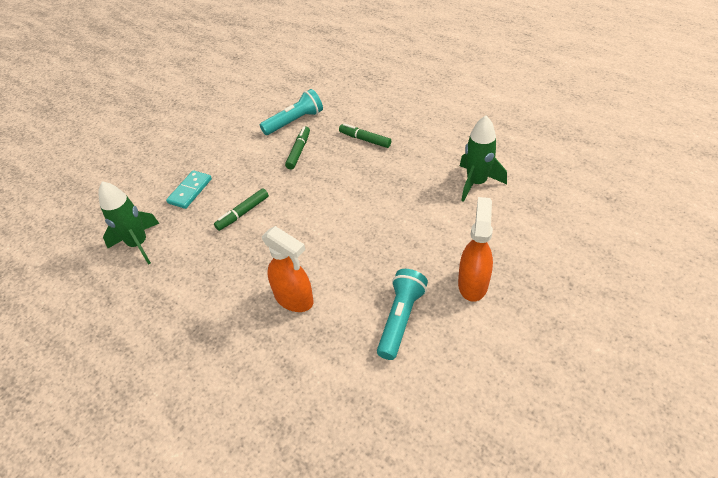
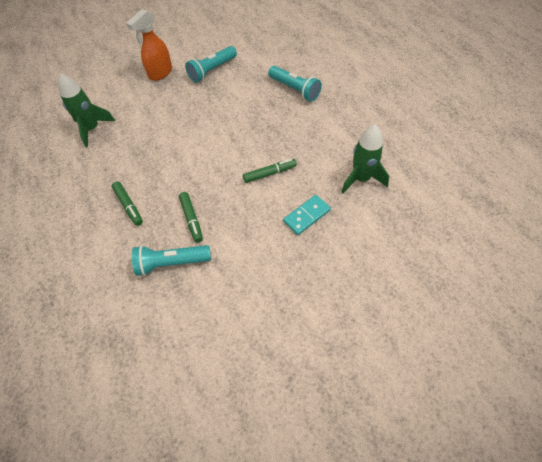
camera: 155 degrees left, 10 degrees up
orange spray bottle [262,226,314,312] -> none
green marker [285,127,310,169] -> green marker turned 60 degrees counterclockwise [179,192,203,243]
none -> turquoise flashlight [268,66,322,102]

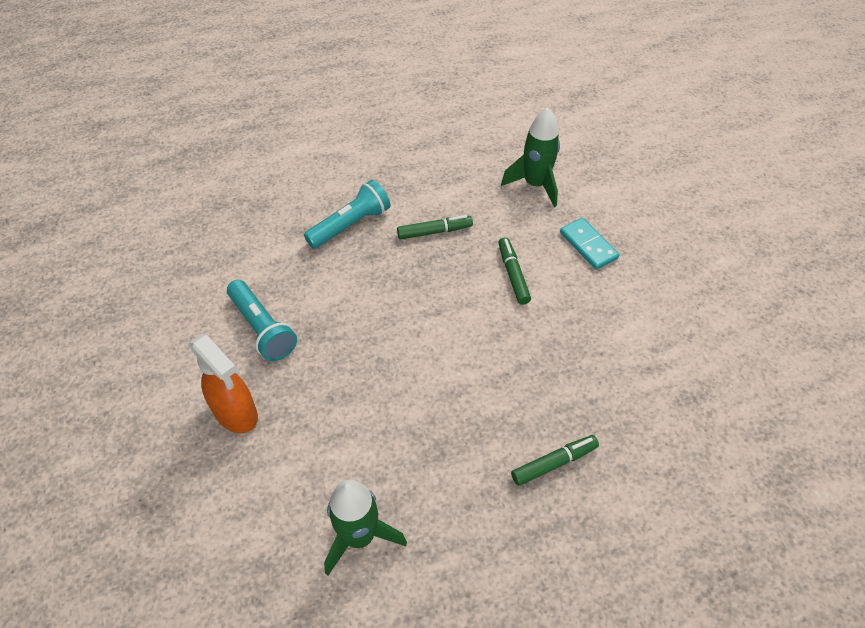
camera: 85 degrees left, 5 degrees down
turquoise flashlight [132,245,211,276] -> none
green marker [179,192,203,243] -> green marker moved to [397,215,473,239]

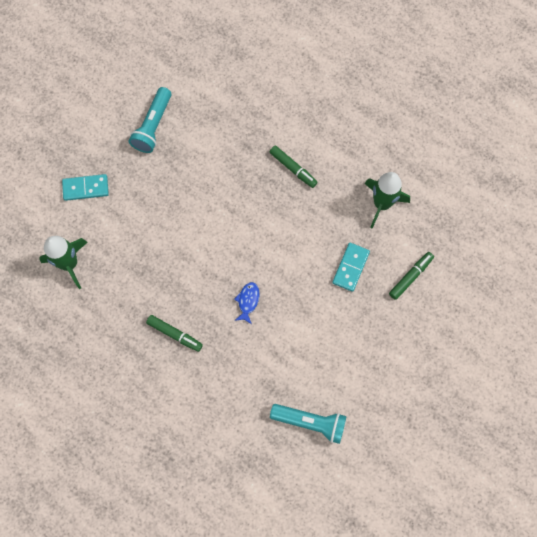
camera: 55 degrees right, 20 degrees up
orange spray bottle [189,334,258,433] -> none
turquoise flashlight [304,180,391,249] -> turquoise flashlight moved to [270,404,346,444]
green marker [498,237,531,305] -> green marker moved to [389,252,434,300]
none -> turquoise domino [62,174,109,201]
none -> blue fish [234,282,260,324]

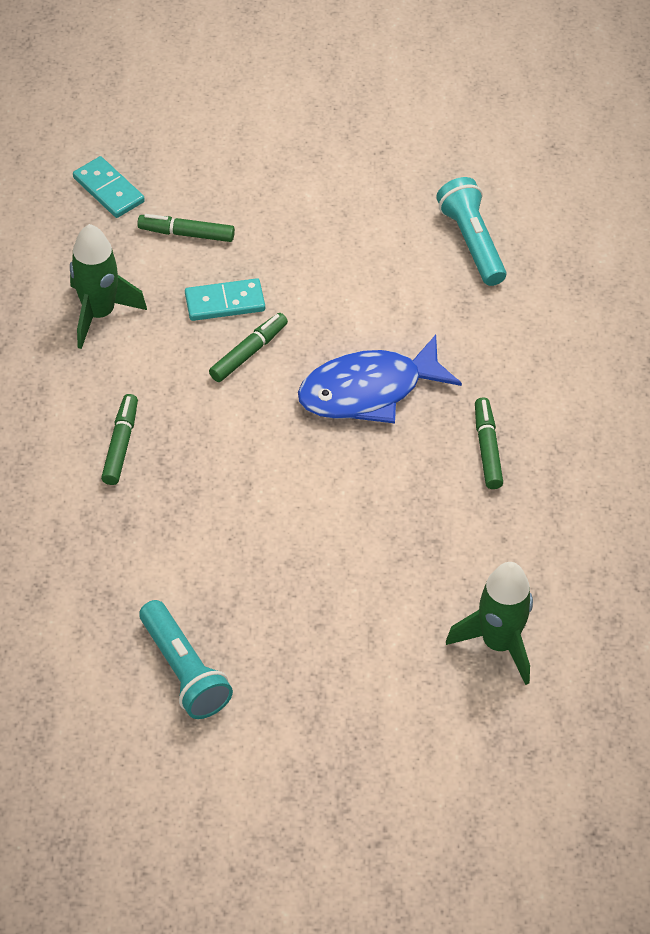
camera: 125 degrees left, 20 degrees down
turquoise domino [62,174,109,201] -> turquoise domino moved to [73,156,145,218]
turquoise flashlight [129,87,171,153] -> turquoise flashlight turned 75 degrees clockwise [139,600,233,719]
blue fish [234,282,260,324] -> blue fish [298,335,462,423], size x2.25
none -> green marker [209,313,288,382]

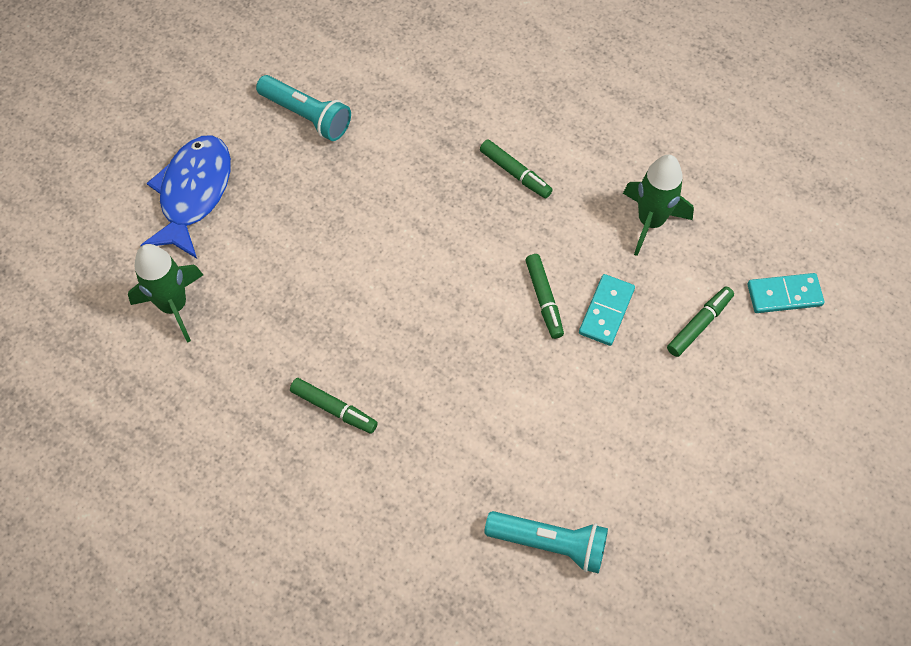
camera: 125 degrees right, 10 degrees up
turquoise flashlight [139,600,233,719] -> turquoise flashlight turned 150 degrees counterclockwise [256,75,351,141]
blue fish [298,335,462,423] -> blue fish moved to [140,136,231,259]

